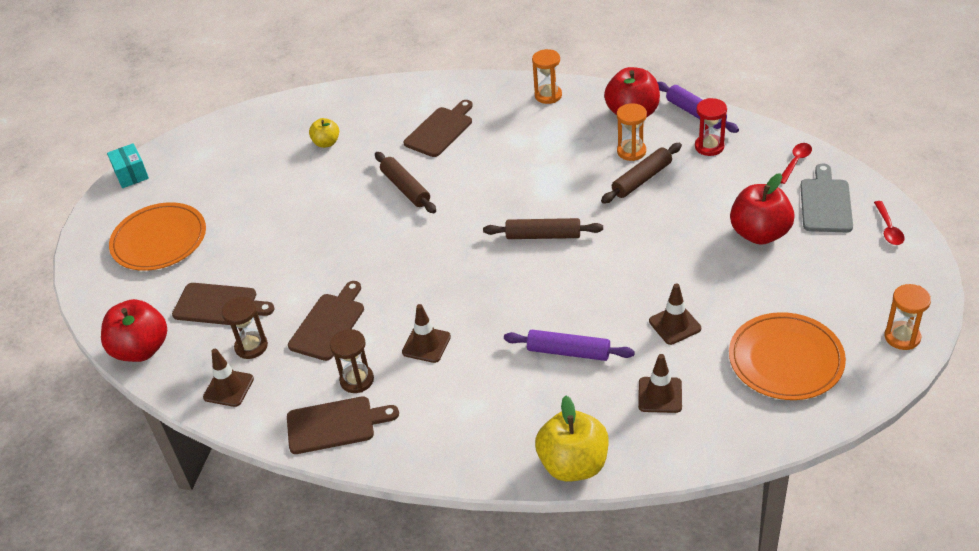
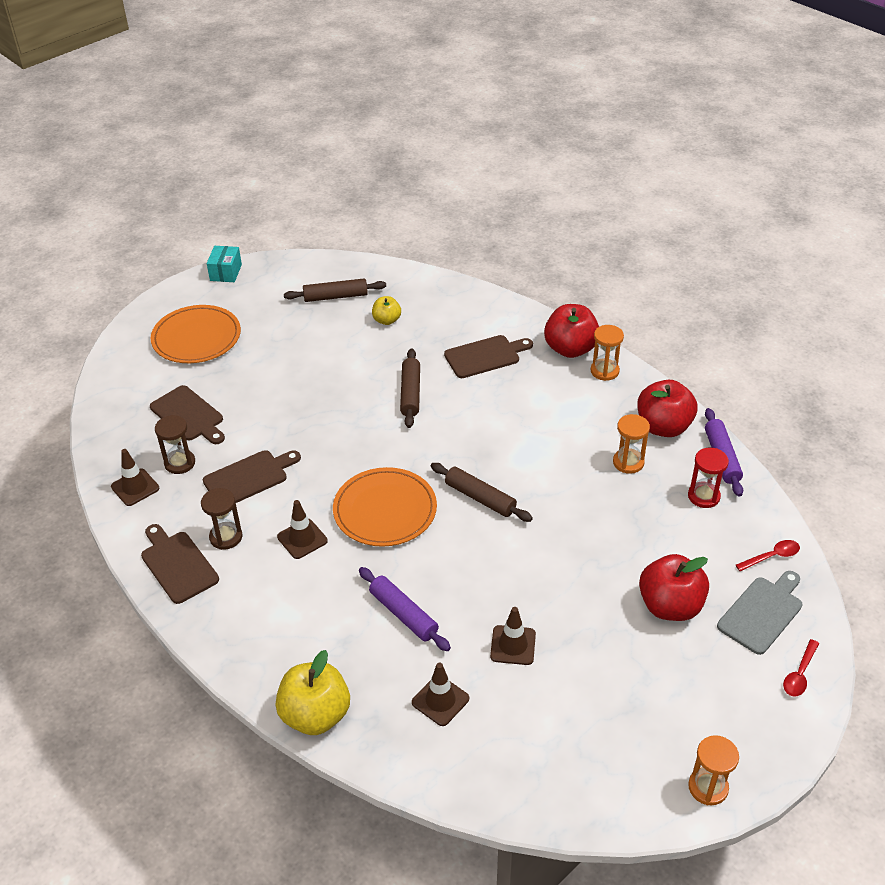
camera: 30 degrees right, 0 degrees up
red apple [101,299,167,362] -> red apple moved to [544,304,599,358]
brown cutting board [287,396,399,454] -> brown cutting board turned 150 degrees counterclockwise [141,524,219,604]
brown rolling pin [601,143,682,204] -> brown rolling pin moved to [284,278,386,302]
orange plate [729,312,846,400] -> orange plate moved to [333,467,437,547]

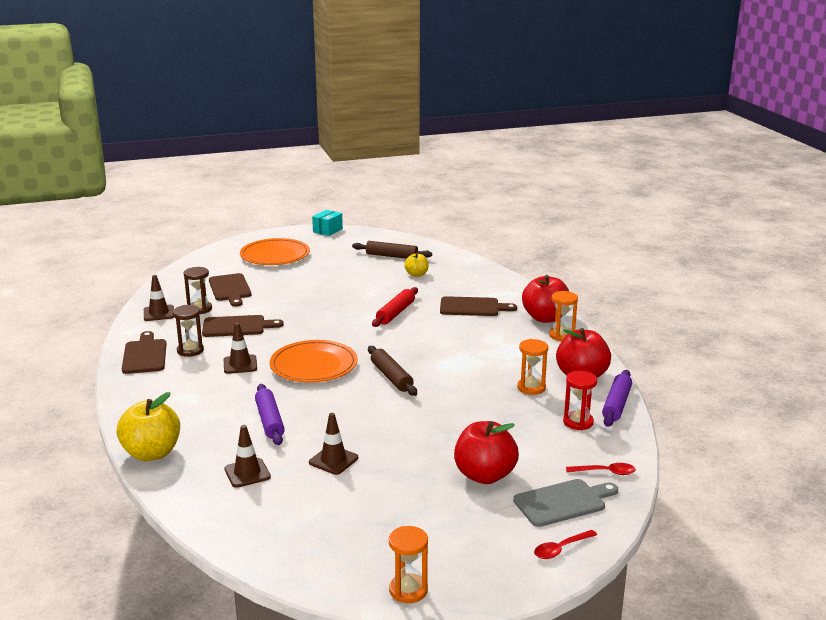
camera: 25 degrees right, 20 degrees down
brown rolling pin [400,348,420,428] -> red rolling pin [372,287,418,327]

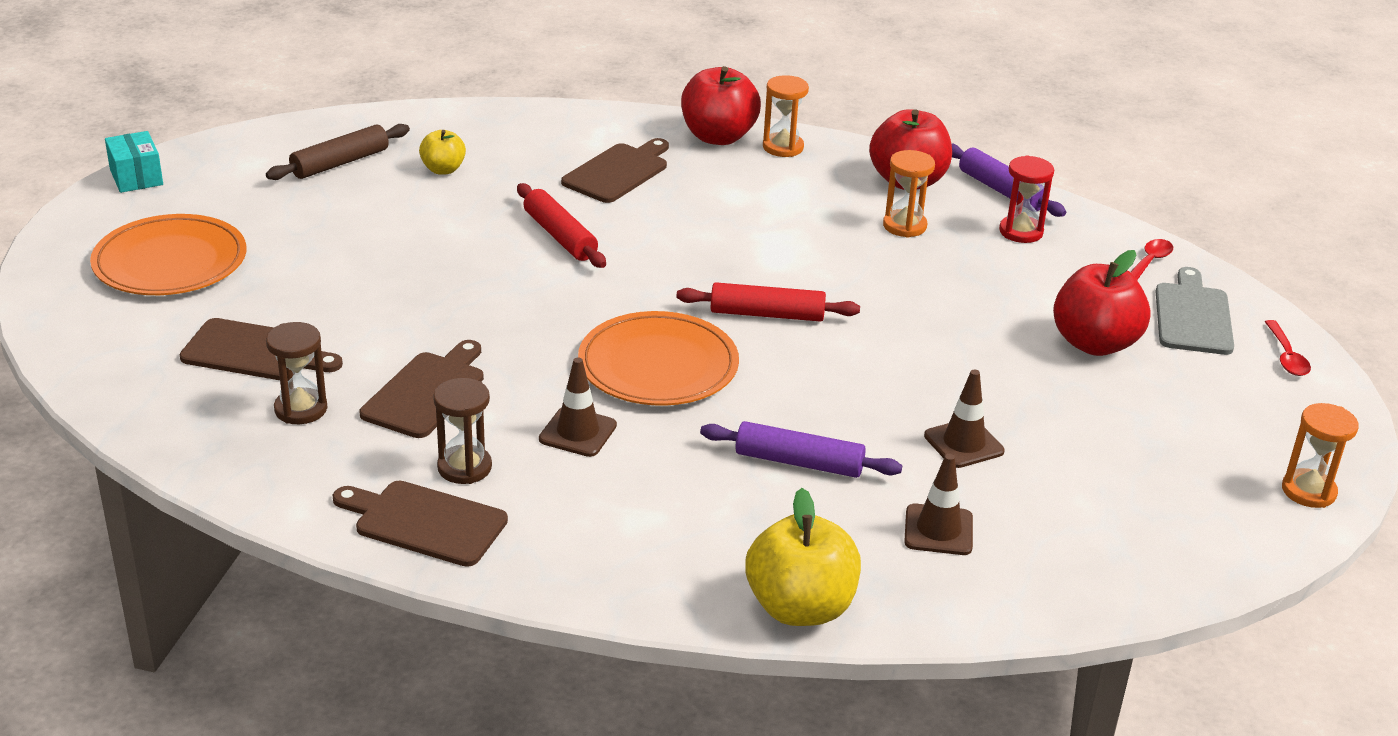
camera: 60 degrees left, 10 degrees up
brown traffic cone [144,275,174,321] -> none
brown rolling pin [368,346,417,396] -> red rolling pin [676,282,860,322]

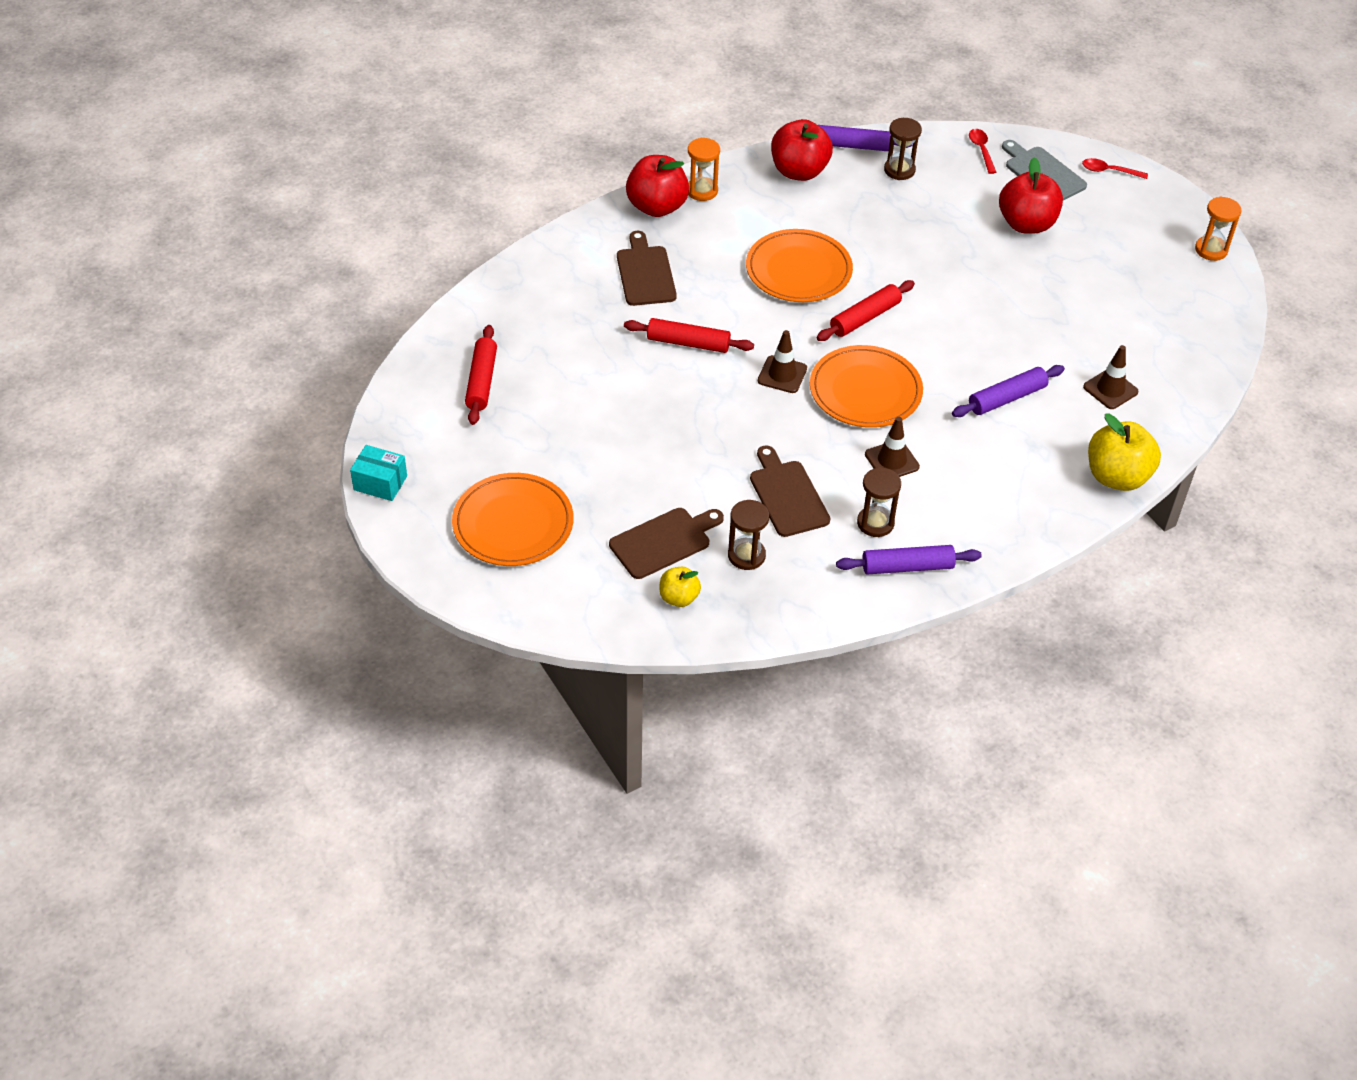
camera: 45 degrees left, 15 degrees up
brown rolling pin [266,124,410,180] -> red rolling pin [465,325,497,425]
brown cutting board [333,480,508,567] -> purple rolling pin [836,545,982,575]
yellow apple [419,130,466,175] -> yellow apple moved to [660,567,701,607]
orange hourglass [883,150,935,238] -> none
brown traffic cone [924,370,1005,468] -> brown traffic cone moved to [758,330,807,393]
red hourglass [999,156,1054,243] -> brown hourglass [884,118,922,180]
red spoon [1265,320,1311,376] -> red spoon turned 150 degrees clockwise [1082,158,1148,179]
none -> orange plate [746,229,853,302]

